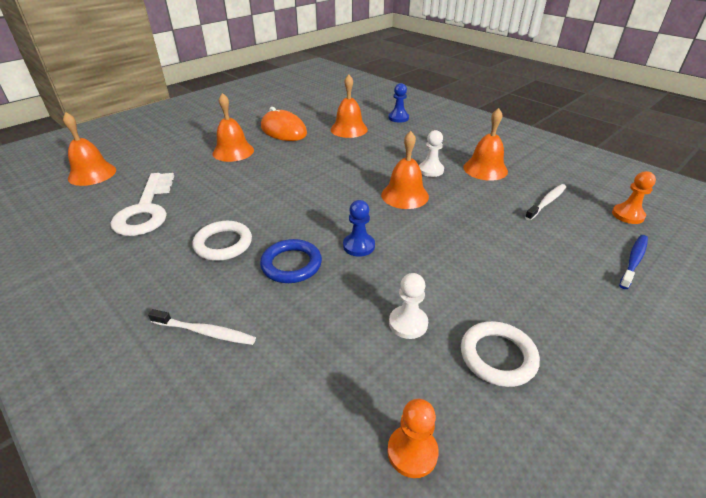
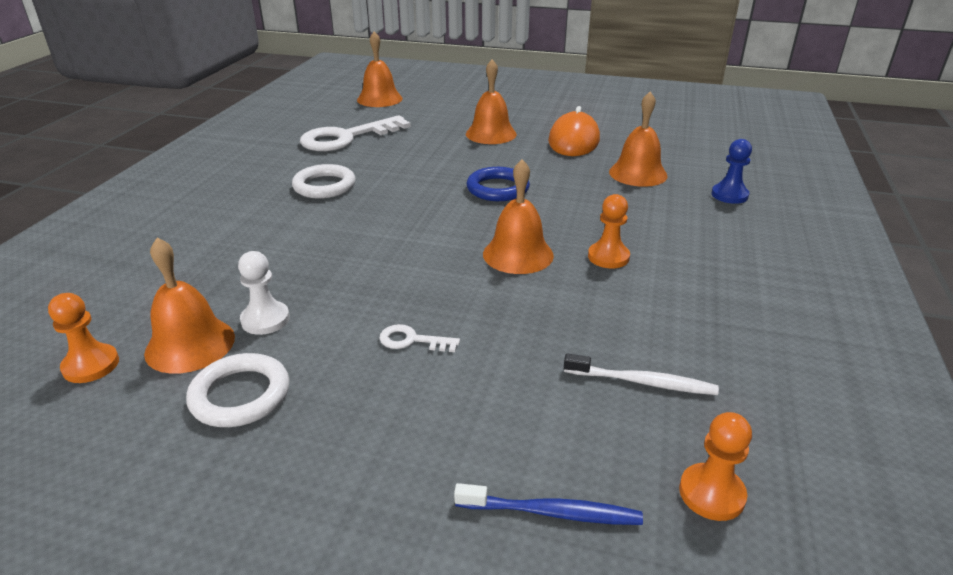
camera: 60 degrees right, 5 degrees down
white toothbrush [148,309,256,345] -> none
blue ring [260,239,322,283] -> blue ring moved to [467,167,530,201]
blue pawn [343,200,375,257] -> none
white pawn [419,130,444,177] -> orange pawn [588,194,630,268]
orange bell [463,108,508,181] -> orange bell moved to [144,238,235,374]
none -> white key [379,324,460,352]

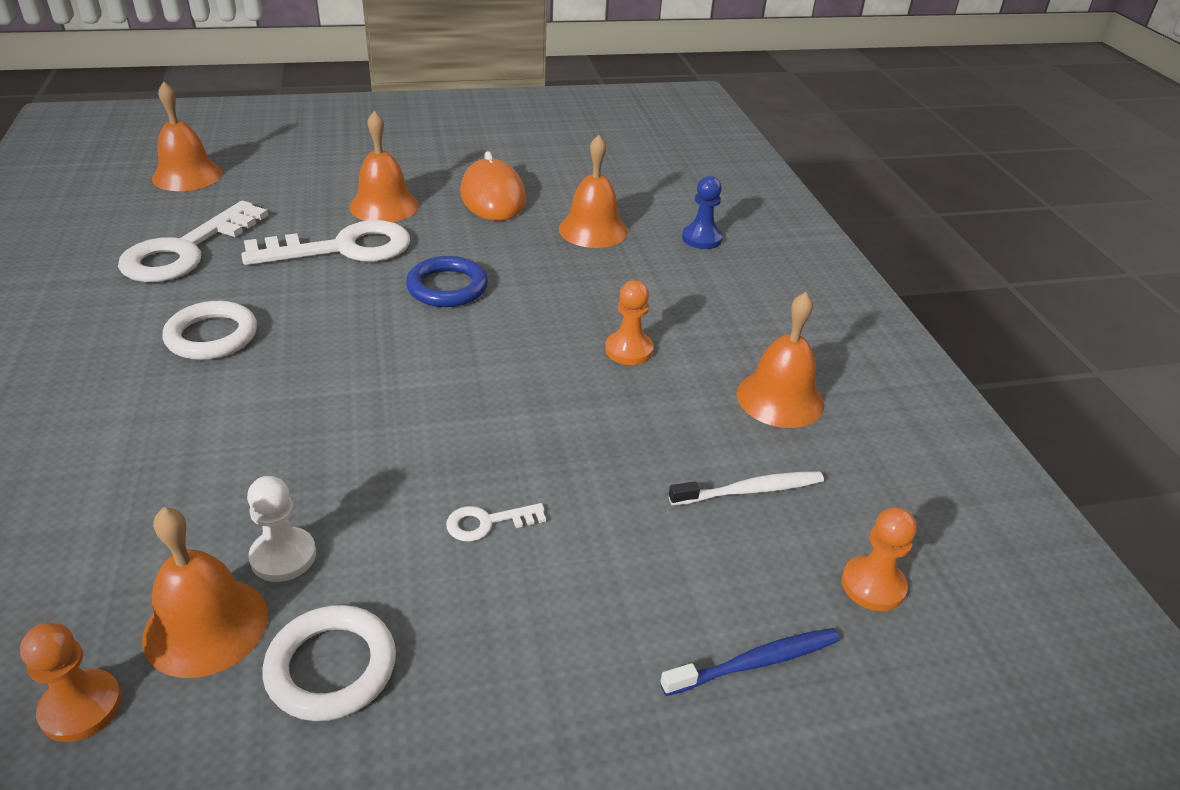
camera: 30 degrees left, 5 degrees up
orange bell [483,159,554,274] -> orange bell moved to [736,292,824,428]
none -> white key [241,220,410,265]

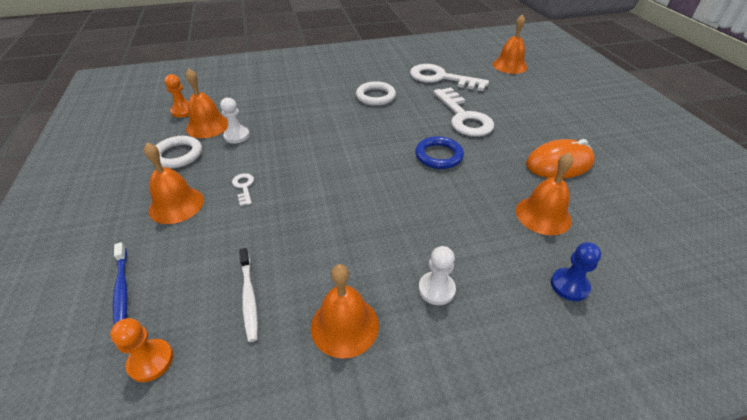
camera: 90 degrees right, 5 degrees up
orange bell [349,111,419,222] -> orange bell moved to [144,142,204,224]
orange pawn [605,280,654,365] -> none
none -> white pawn [418,246,456,305]

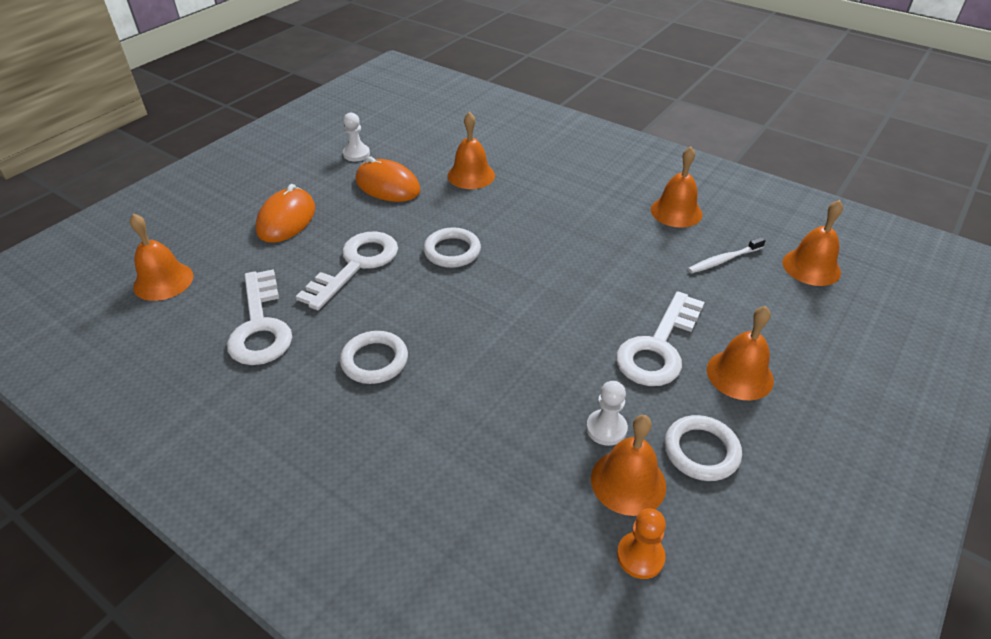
camera: 130 degrees left, 0 degrees up
orange pawn [110,318,173,382] -> orange bell [782,200,843,286]
blue toothbrush [113,242,128,325] -> none
white key [232,173,254,206] -> white key [616,291,705,386], size x2.32
white toothbrush [239,248,258,342] -> white toothbrush turned 150 degrees counterclockwise [688,237,766,273]
blue ring [415,136,464,169] -> white ring [423,227,481,268]
white pawn [418,246,456,305] -> white pawn moved to [343,113,370,161]
blue pawn [551,242,601,301] -> none
none -> orange mouse [255,184,315,243]

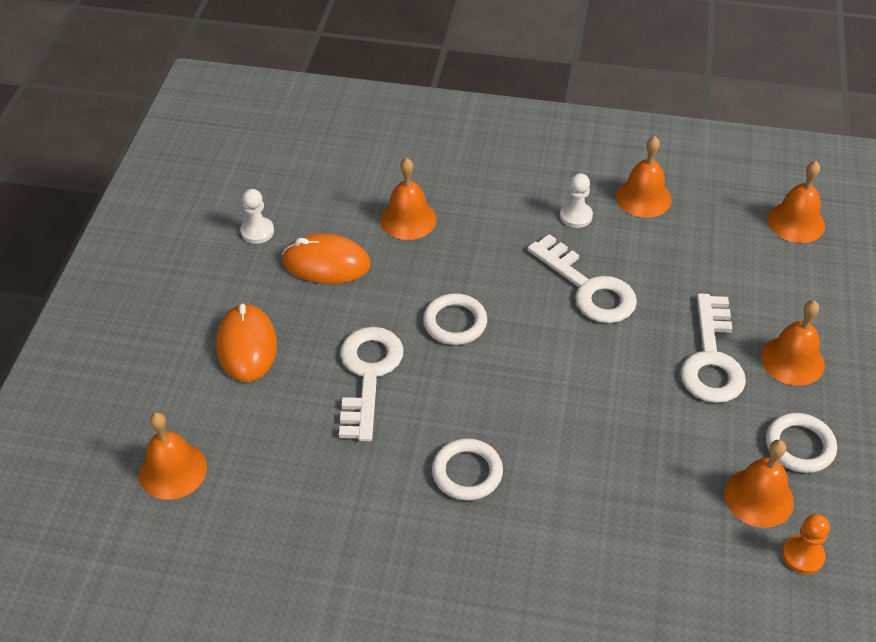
camera: 25 degrees left, 5 degrees up
white key [227,269,292,365] -> white key moved to [527,234,637,323]
white pawn [586,381,628,446] -> white pawn moved to [560,173,593,228]
white toothbrush [688,237,766,273] -> none

